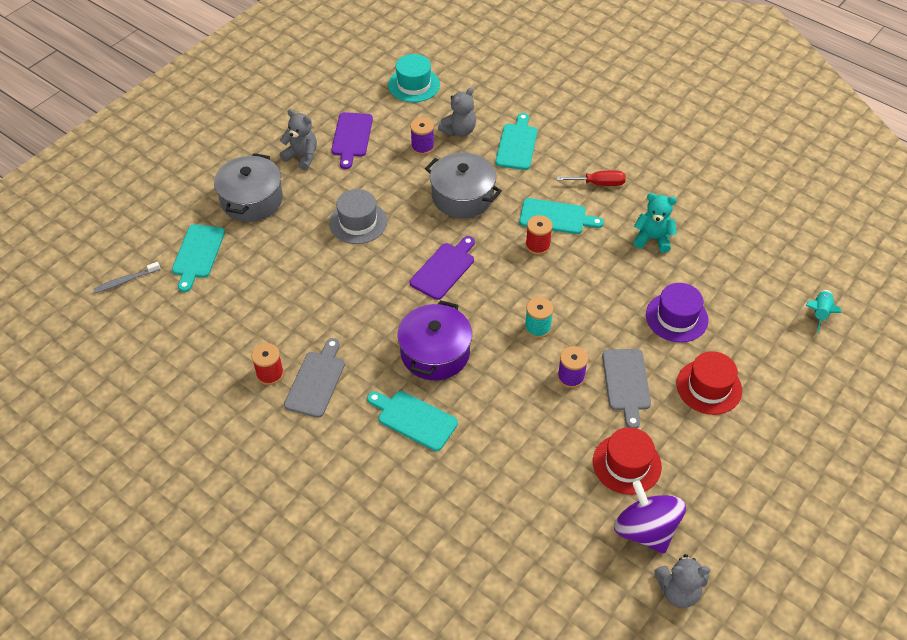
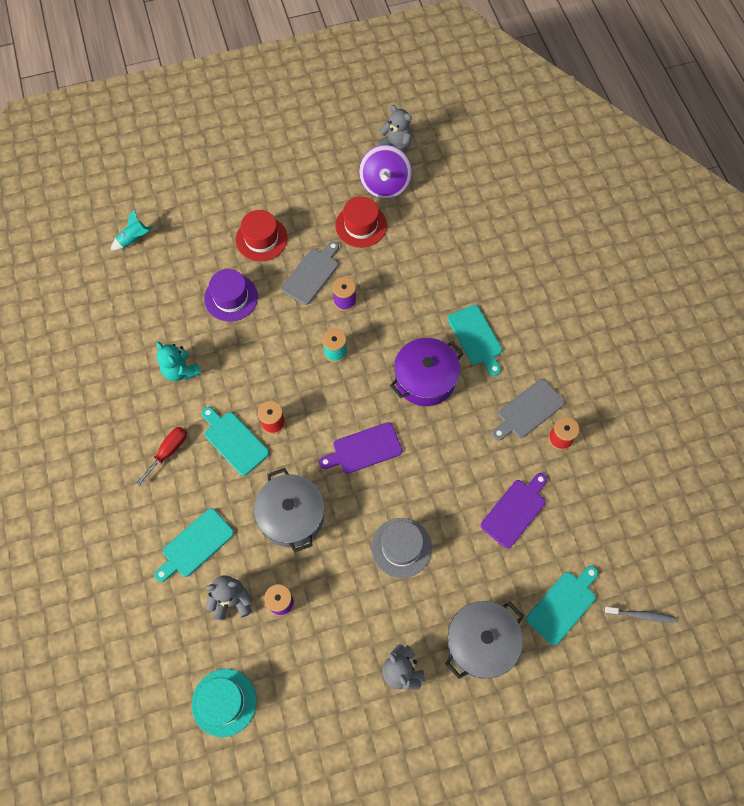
camera: 145 degrees left, 15 degrees up
purple cutting board [331,112,373,169] -> purple cutting board moved to [480,473,547,548]
red screwdriver [557,171,626,186] -> red screwdriver turned 90 degrees clockwise [136,427,187,486]

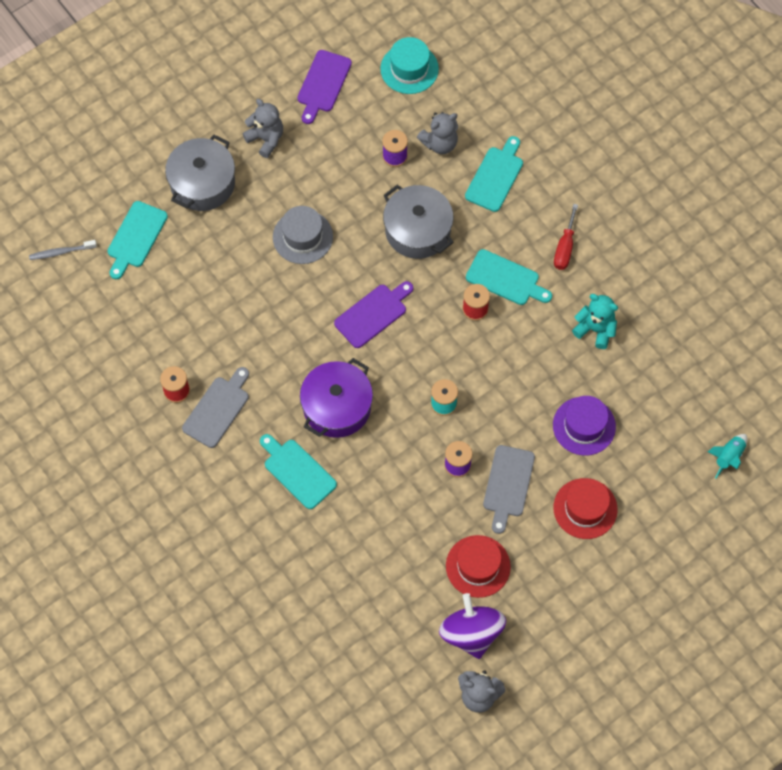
camera: 160 degrees right, 0 degrees up
purple cutting board [480,473,547,548] -> purple cutting board moved to [297,50,352,124]

